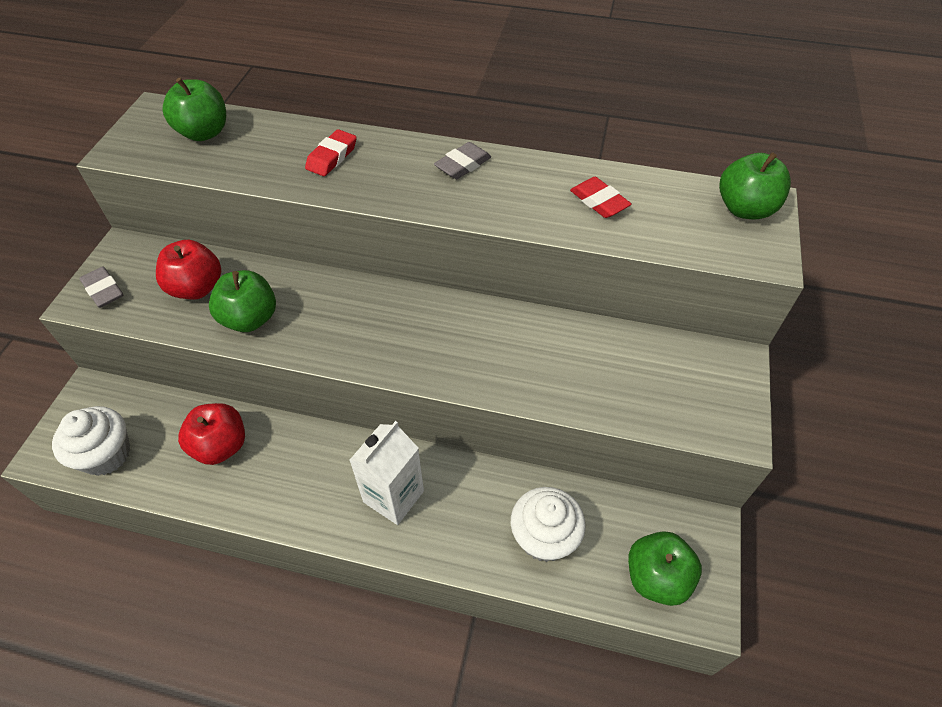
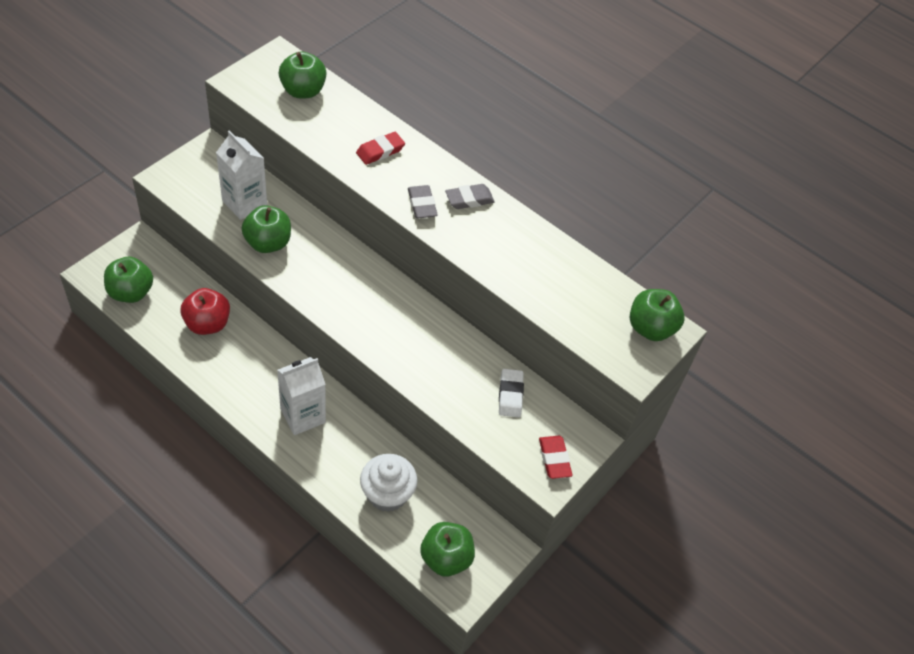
camera: 20 degrees right, 0 degrees up
white cupcake [52,406,130,476] -> green apple [104,257,153,303]
grey eraser [79,267,124,308] -> grey eraser moved to [408,185,438,219]
red apple [156,240,221,300] -> white carton [216,130,267,220]
red eraser [570,177,632,218] -> red eraser moved to [539,436,573,479]
none -> white eraser [499,369,524,417]

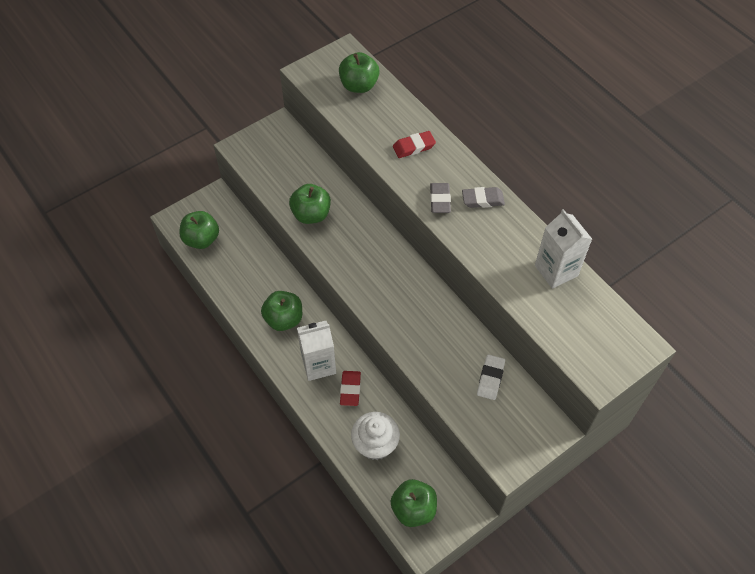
camera: 20 degrees right, 5 degrees up
red apple [180,288,230,335] -> none
white carton [216,130,267,220] -> white carton moved to [535,209,592,289]
red eraser [539,436,573,479] -> red eraser moved to [340,371,361,406]
green apple [630,289,684,341] -> green apple moved to [261,291,302,331]

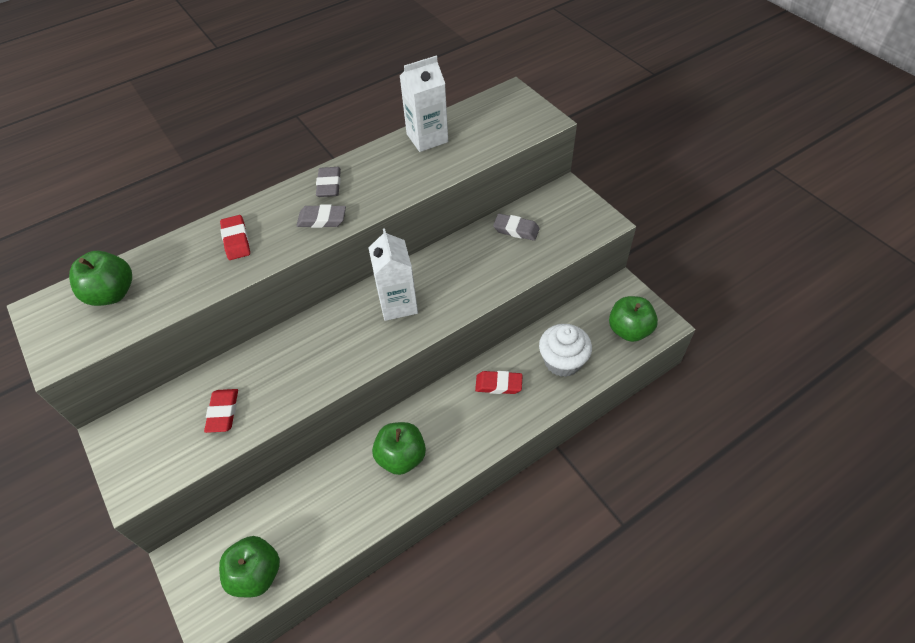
camera: 85 degrees left, 5 degrees down
green apple [289,184,331,224] -> none
white carton [297,321,336,381] -> white carton moved to [368,228,418,321]
white eraser [477,355,505,400] -> grey eraser [493,214,540,241]
none -> red eraser [204,389,238,433]

